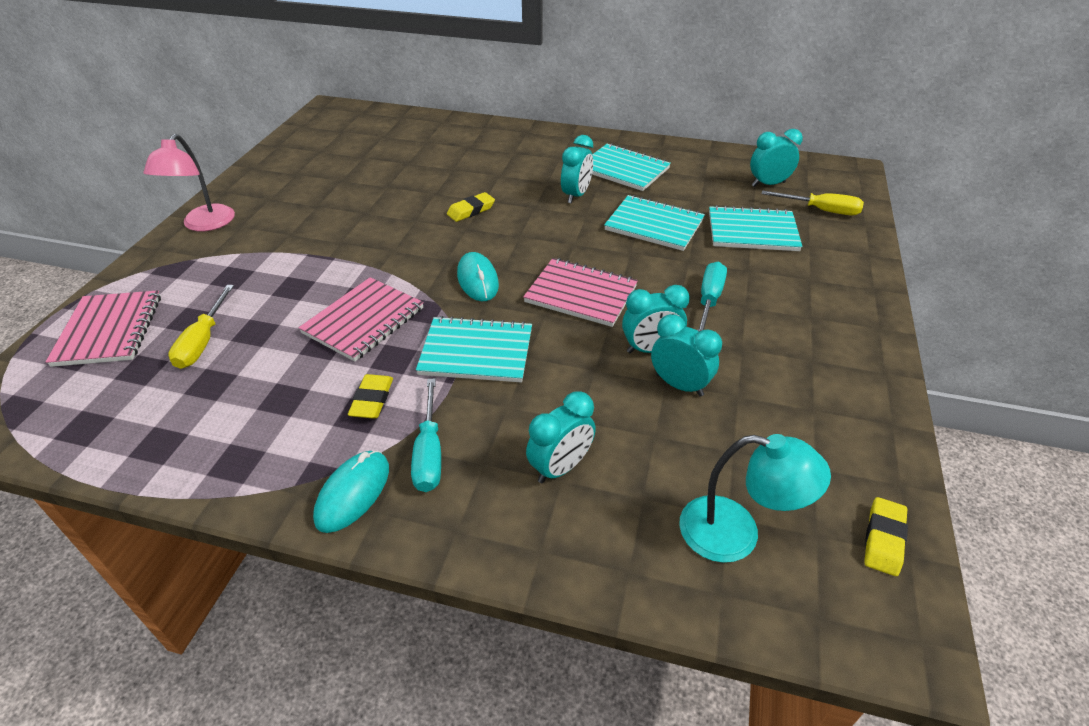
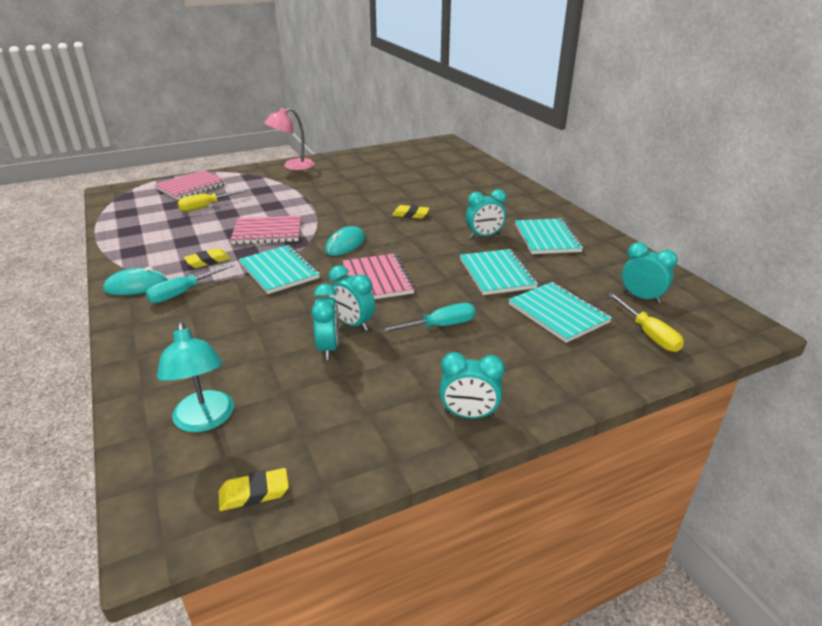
camera: 50 degrees right, 10 degrees down
turquoise clock [526,391,596,483] -> turquoise clock moved to [440,352,505,418]

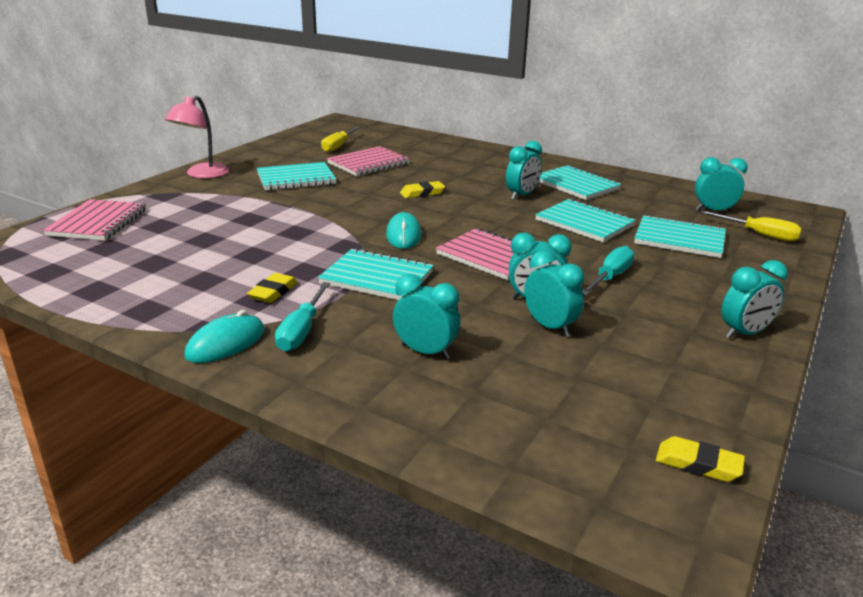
camera: 35 degrees left, 5 degrees down
turquoise lamp [157,322,234,432] -> none
yellow screwdriver [177,189,249,212] -> yellow screwdriver moved to [321,127,360,153]
yellow eraser [219,468,289,511] -> yellow eraser turned 75 degrees clockwise [656,436,745,482]
pink notebook [230,216,301,245] -> pink notebook moved to [327,146,410,176]
none -> turquoise notebook [257,162,336,191]
none -> turquoise clock [393,274,460,359]

